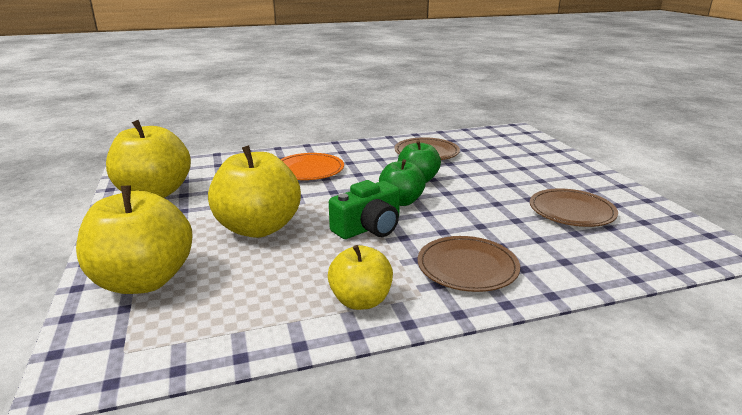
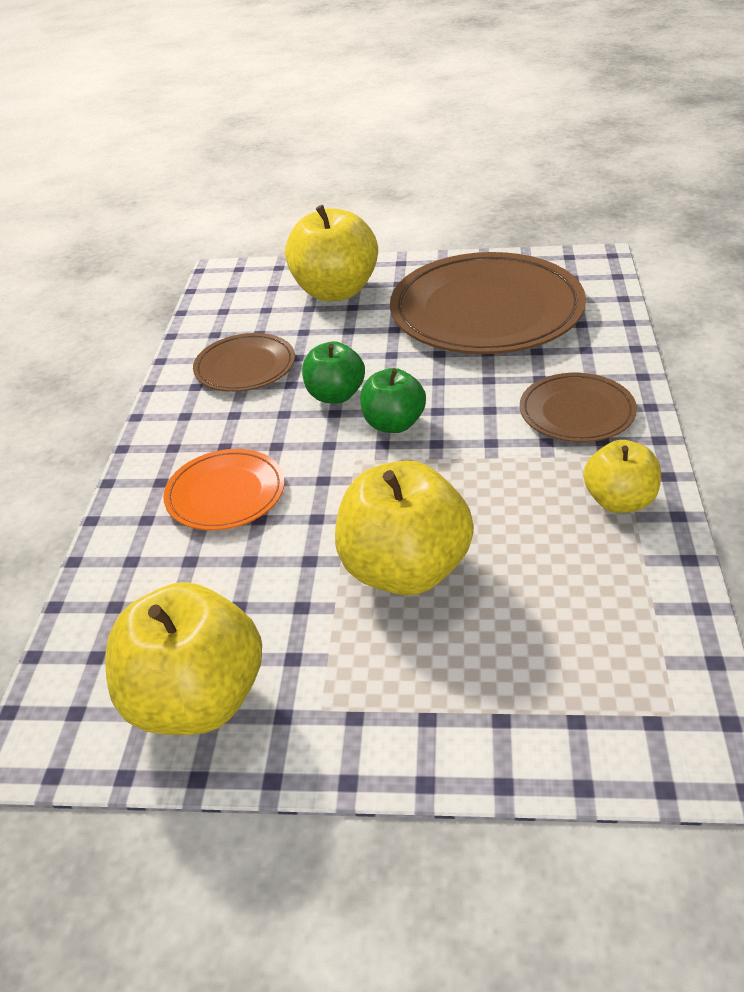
camera: 65 degrees left, 15 degrees up
yellow apple [76,185,193,294] -> yellow apple moved to [285,205,378,301]
green camera [329,180,400,239] -> none
brown plate [530,189,618,227] -> brown plate [390,252,586,354], size x1.97

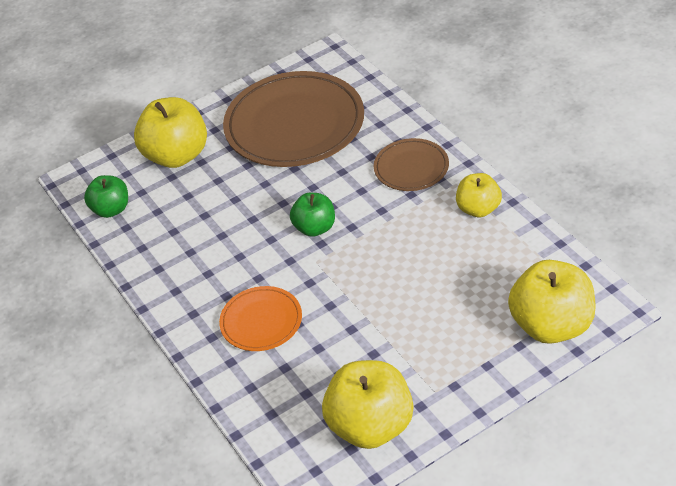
camera: 35 degrees left, 5 degrees up
brown plate [193,333,295,392] -> none
green apple [302,341,365,404] -> green apple moved to [84,175,128,218]
yellow apple [335,460,474,595] -> yellow apple moved to [508,260,596,344]

